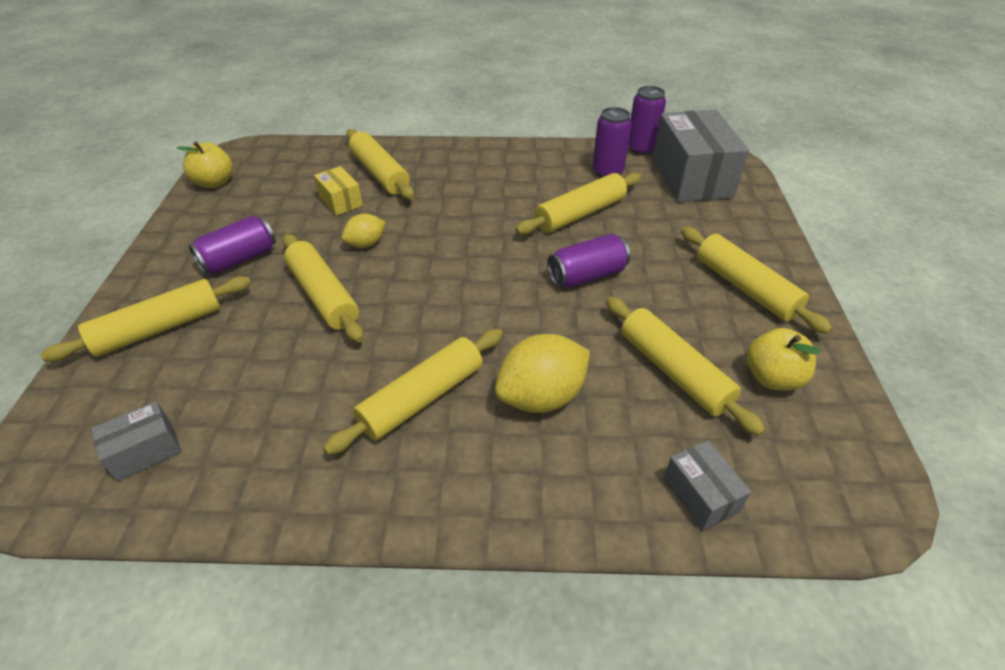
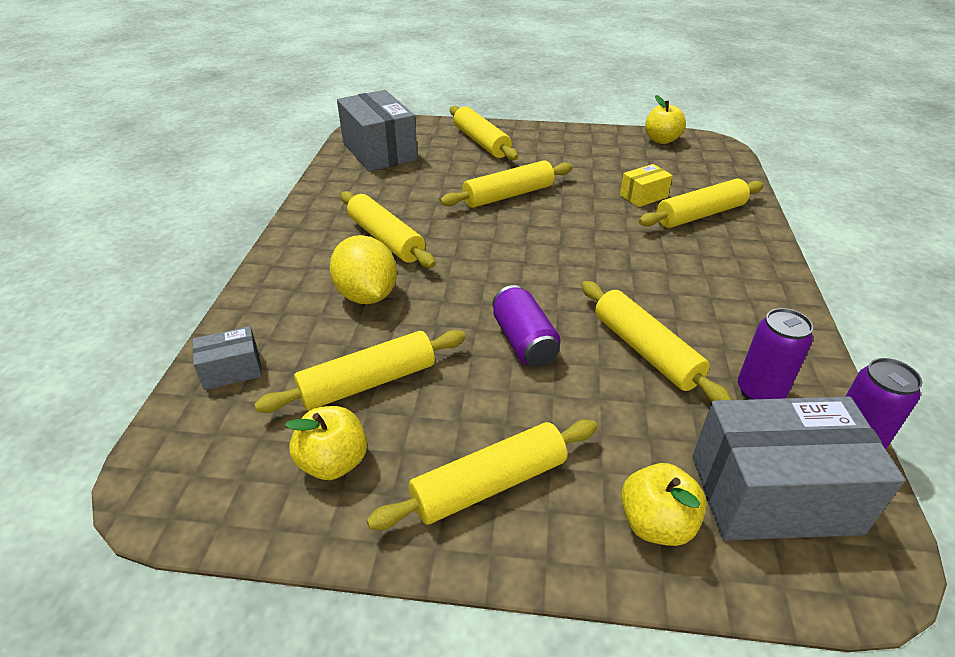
camera: 95 degrees right, 5 degrees down
grey box [91,401,181,481] -> grey box [337,90,418,172], size x2.08
purple can [188,215,276,275] -> none
yellow lemon [342,214,386,248] -> none
none -> yellow apple [621,463,707,546]

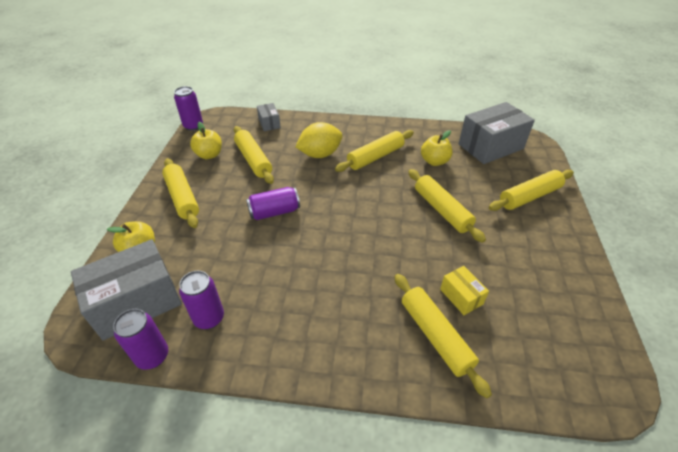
camera: 90 degrees right, 5 degrees up
yellow rolling pin [582,281,731,402] -> none
yellow apple [645,95,686,144] -> yellow apple moved to [421,130,452,166]
grey box [692,397,905,540] -> grey box turned 60 degrees clockwise [71,239,182,341]
none -> purple can [174,86,203,131]

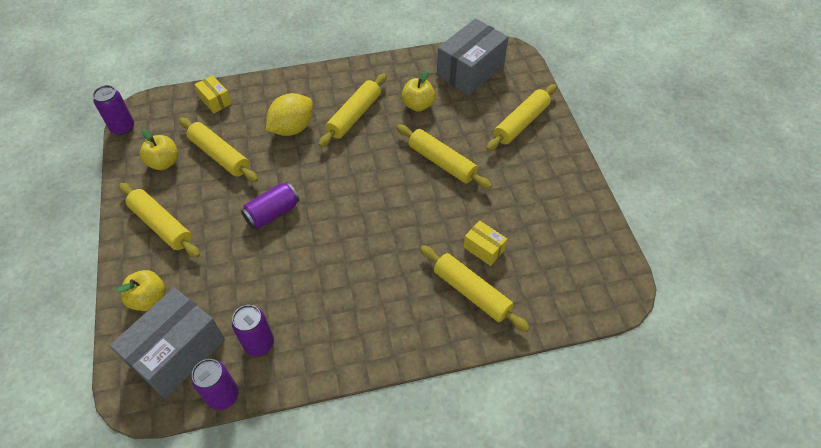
camera: 20 degrees left, 10 degrees up
grey box [257,103,281,131] -> yellow box [194,75,232,113]

